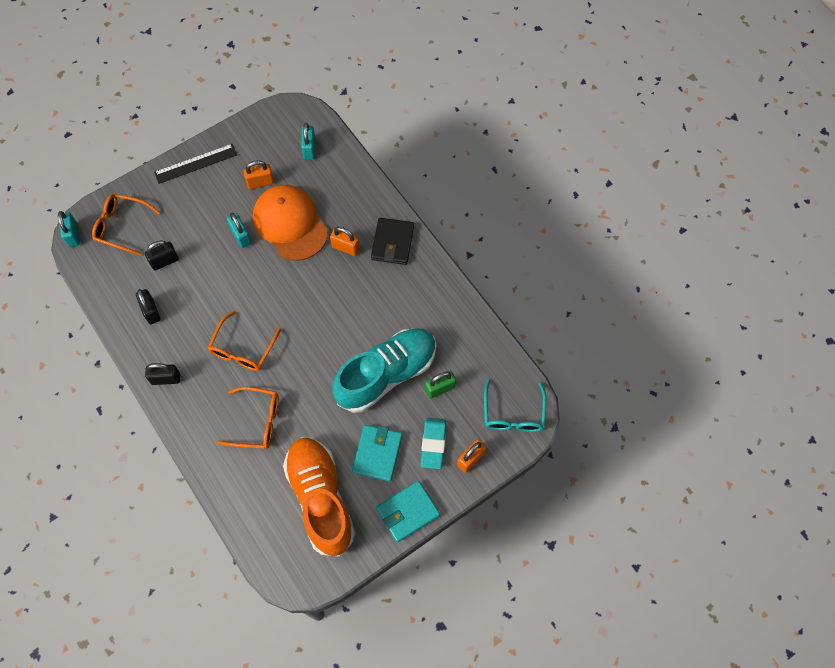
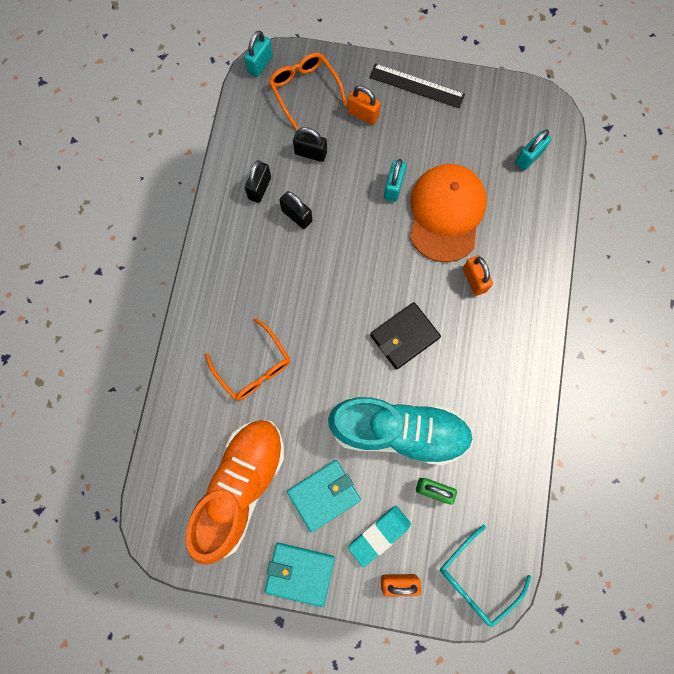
camera: 45 degrees right, 10 degrees up
black padlock [145,363,180,385] -> black padlock moved to [279,191,312,229]
orange glasses [208,311,281,371] -> none
orange padlock [243,160,274,189] -> orange padlock moved to [347,85,381,125]
black wallet [371,218,414,265] -> black wallet moved to [370,302,441,370]

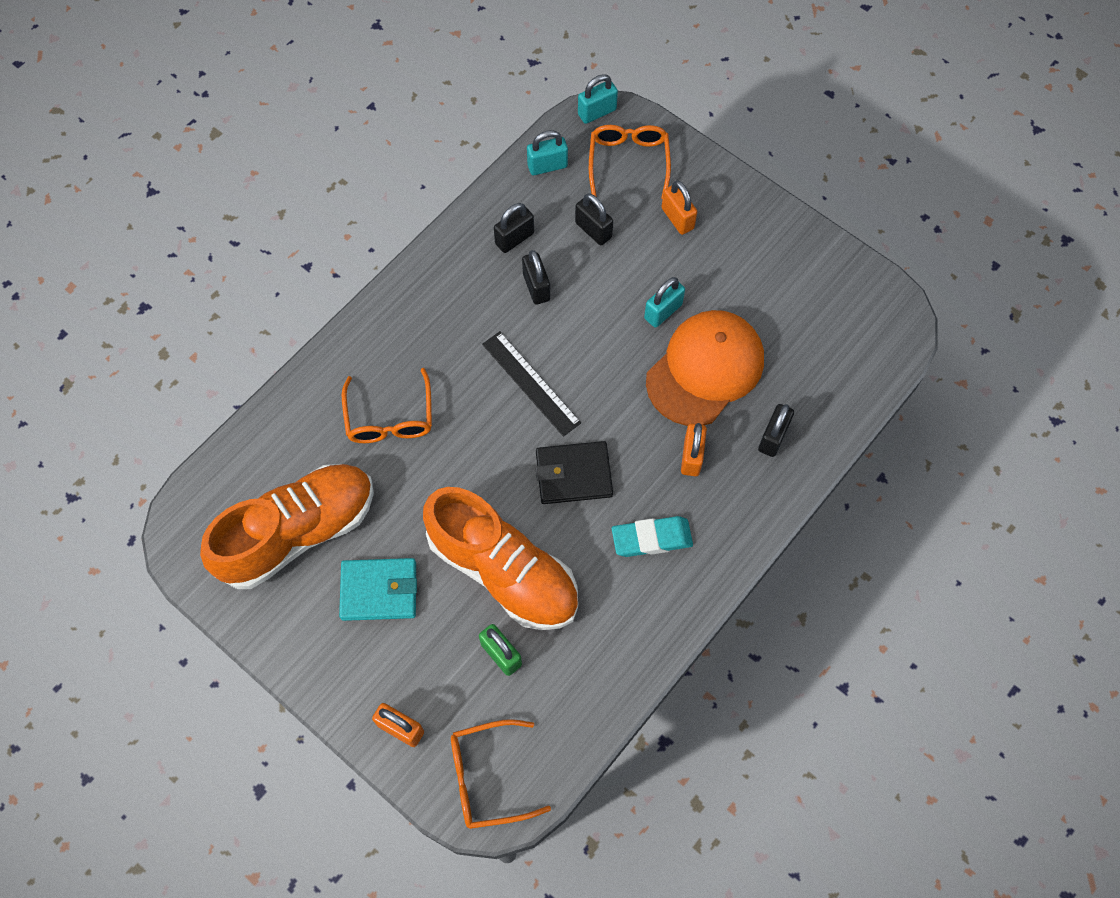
camera: 30 degrees right, 10 degrees down
turquoise wallet [265,543,335,607] -> none
turquoise shoe [328,397,473,466] -> orange shoe [423,487,578,630]
turquoise eraser [348,505,411,567] -> turquoise eraser moved to [612,516,693,557]
black ruler [369,63,465,108] -> black ruler moved to [482,331,581,437]
turquoise glasses [440,525,531,627] -> orange glasses [451,719,551,829]
turquoise padlock [515,130,551,170] -> turquoise padlock moved to [527,130,568,175]
none -> black padlock [758,404,794,457]

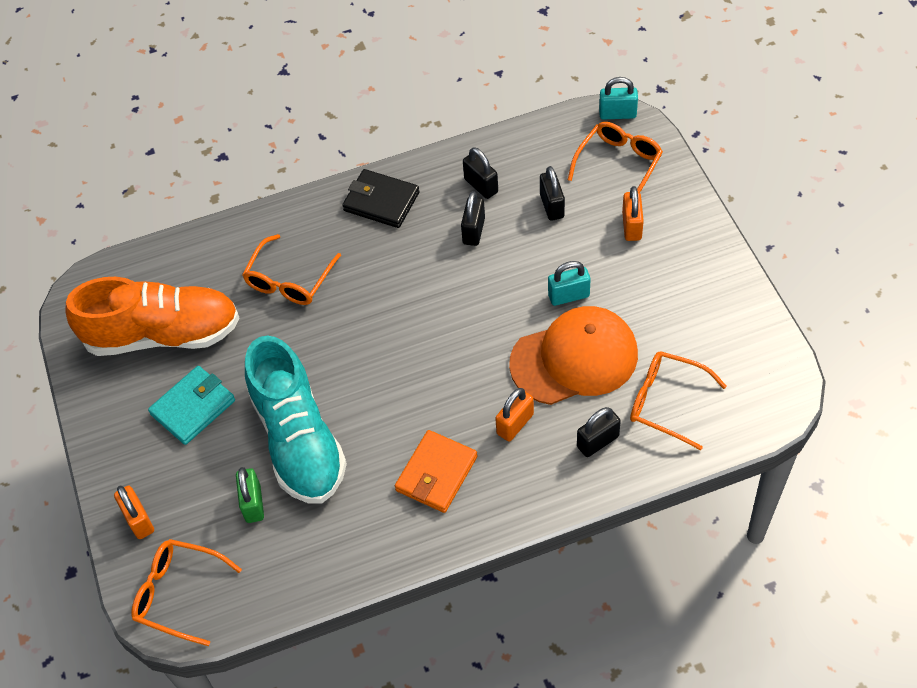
camera: 35 degrees right, 10 degrees down
turquoise wallet [339,558,417,621] -> turquoise wallet turned 75 degrees counterclockwise [148,366,235,445]
orange shoe [423,487,578,630] -> turquoise shoe [245,335,347,504]
black ruler [482,331,581,437] -> none
black padlock [494,203,534,253] -> black padlock turned 60 degrees clockwise [463,147,498,199]
turquoise padlock [527,130,568,175] -> none
black wallet [535,441,613,504] -> black wallet moved to [342,169,420,228]
turquoise eraser [612,516,693,557] -> orange wallet [395,430,478,513]
none -> orange glasses [630,351,727,450]

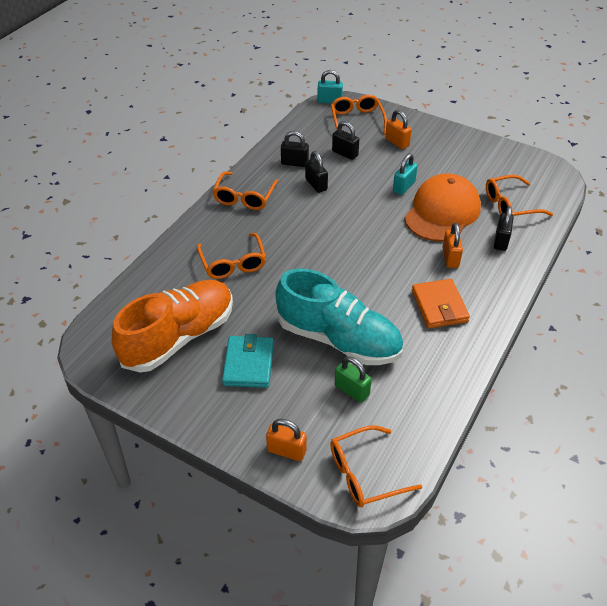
camera: 45 degrees left, 10 degrees down
black wallet [342,169,420,228] -> orange glasses [212,171,278,210]
turquoise padlock [599,77,638,120] -> turquoise padlock turned 45 degrees clockwise [317,70,343,103]

